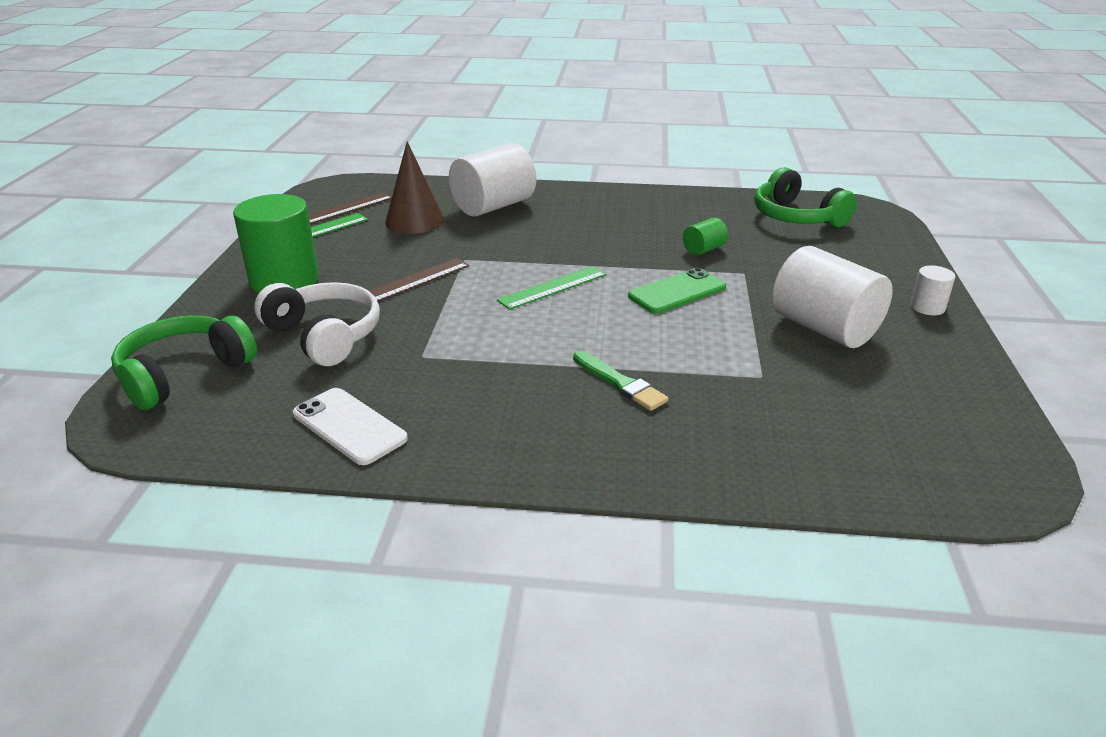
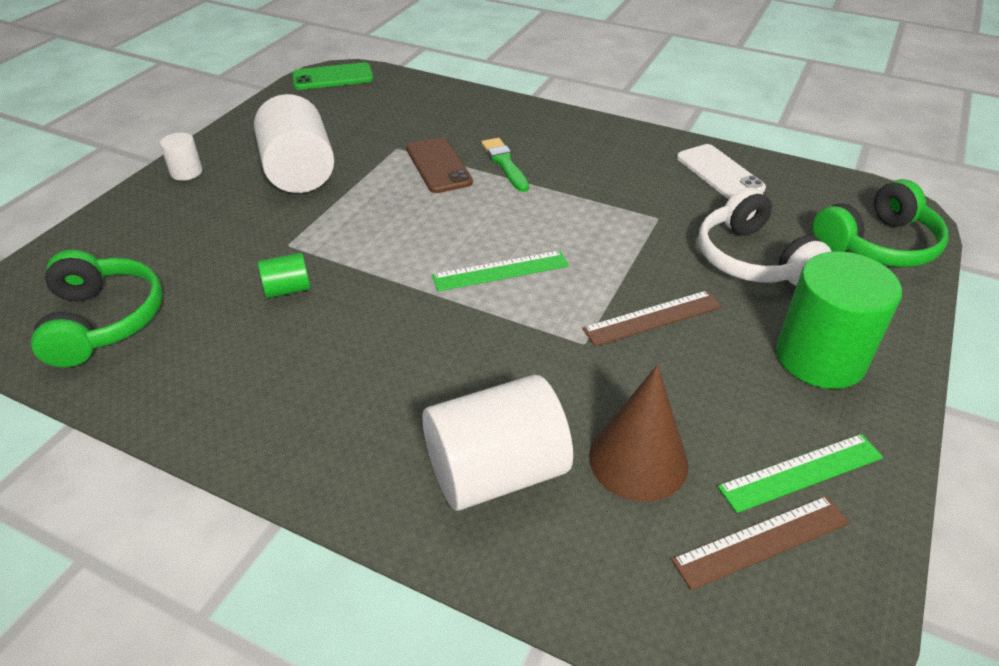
camera: 160 degrees left, 10 degrees up
green phone [628,268,726,314] -> green phone moved to [292,62,373,90]
none -> brown phone [406,137,473,193]

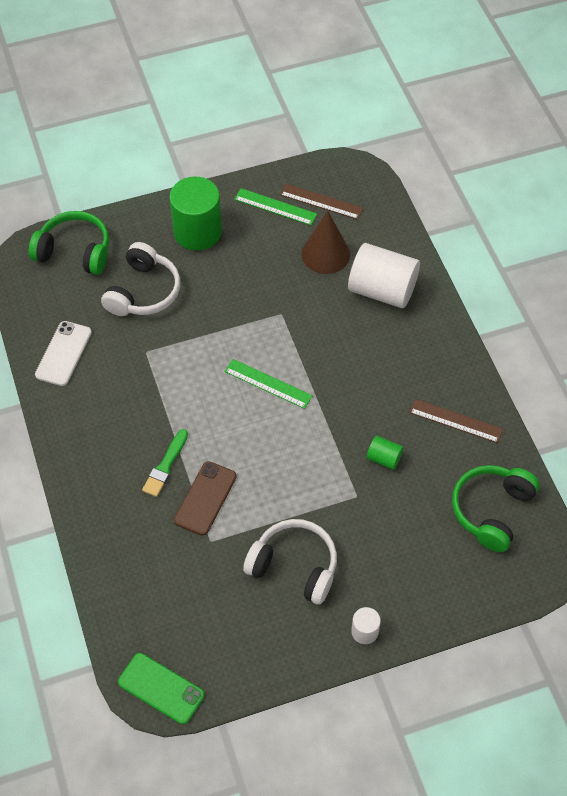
camera: 135 degrees left, 15 degrees up
white cylinder [254,94,334,193] -> white headphones [243,519,337,605]
brown ruler [582,290,722,346] -> brown ruler moved to [409,399,503,443]

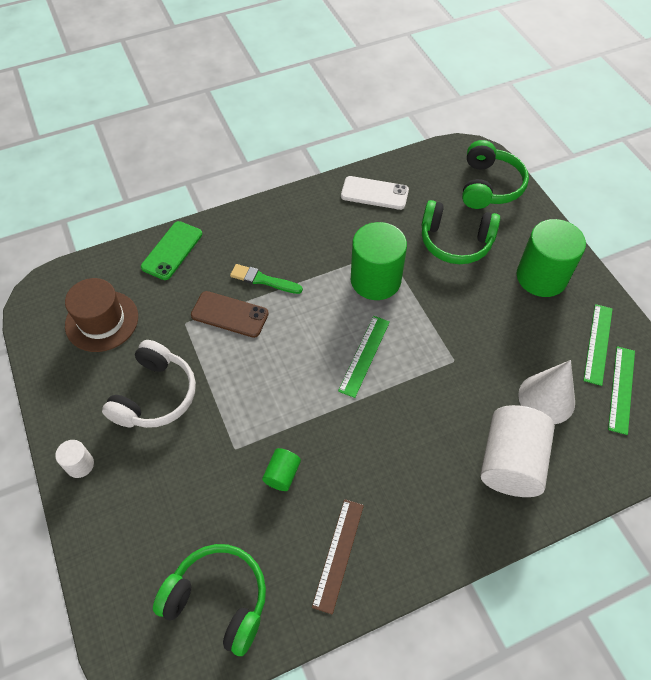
camera: 85 degrees right, 0 degrees up
white headphones [101,242,180,316] -> green headphones [422,200,500,264]
green phone [118,653,204,724] -> green phone moved to [141,221,202,280]
brown ruler [280,184,363,220] -> green ruler [608,346,635,435]
brown cone [301,211,350,274] -> white cone [518,360,575,424]
none -> brown hat [65,278,138,352]
none -> green cylinder [351,222,407,300]

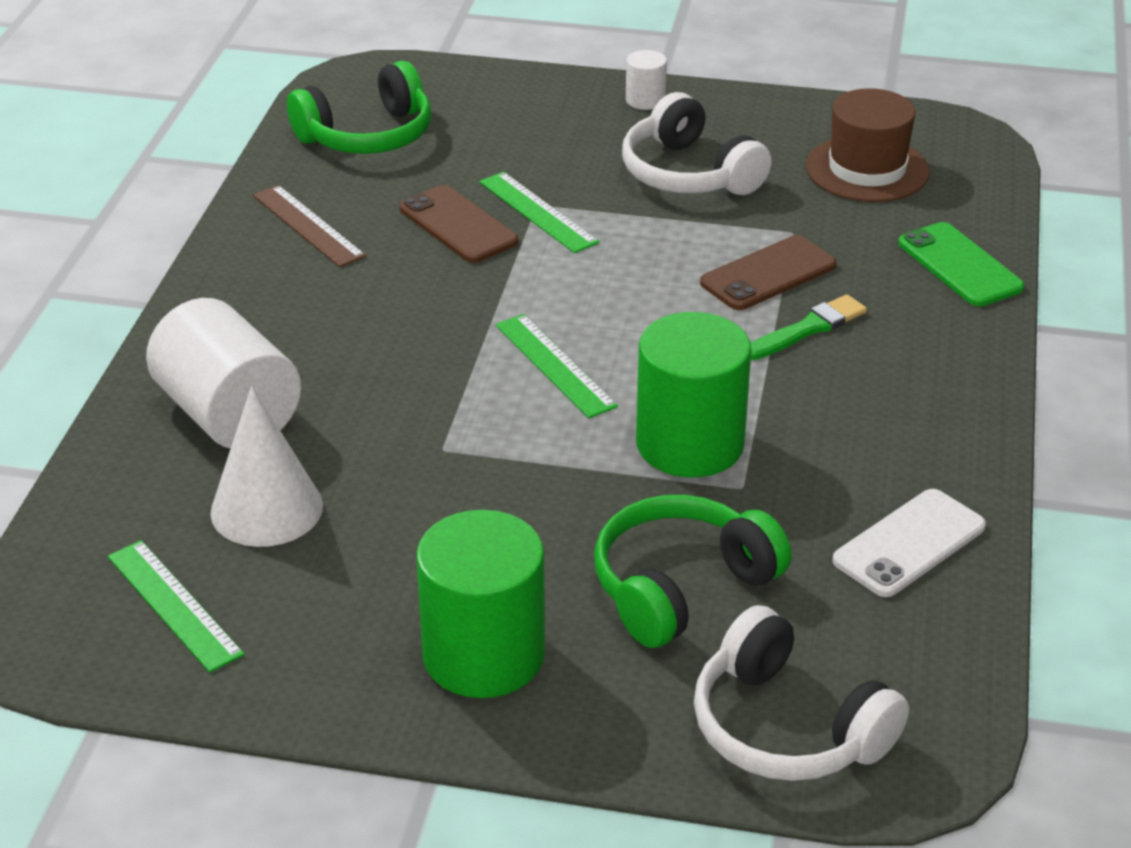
camera: 125 degrees right, 20 degrees down
green cylinder [262,448,301,491] -> brown phone [399,185,518,263]
green headphones [462,140,529,209] -> white headphones [694,605,909,781]
green ruler [583,304,613,386] -> green ruler moved to [479,172,599,253]

